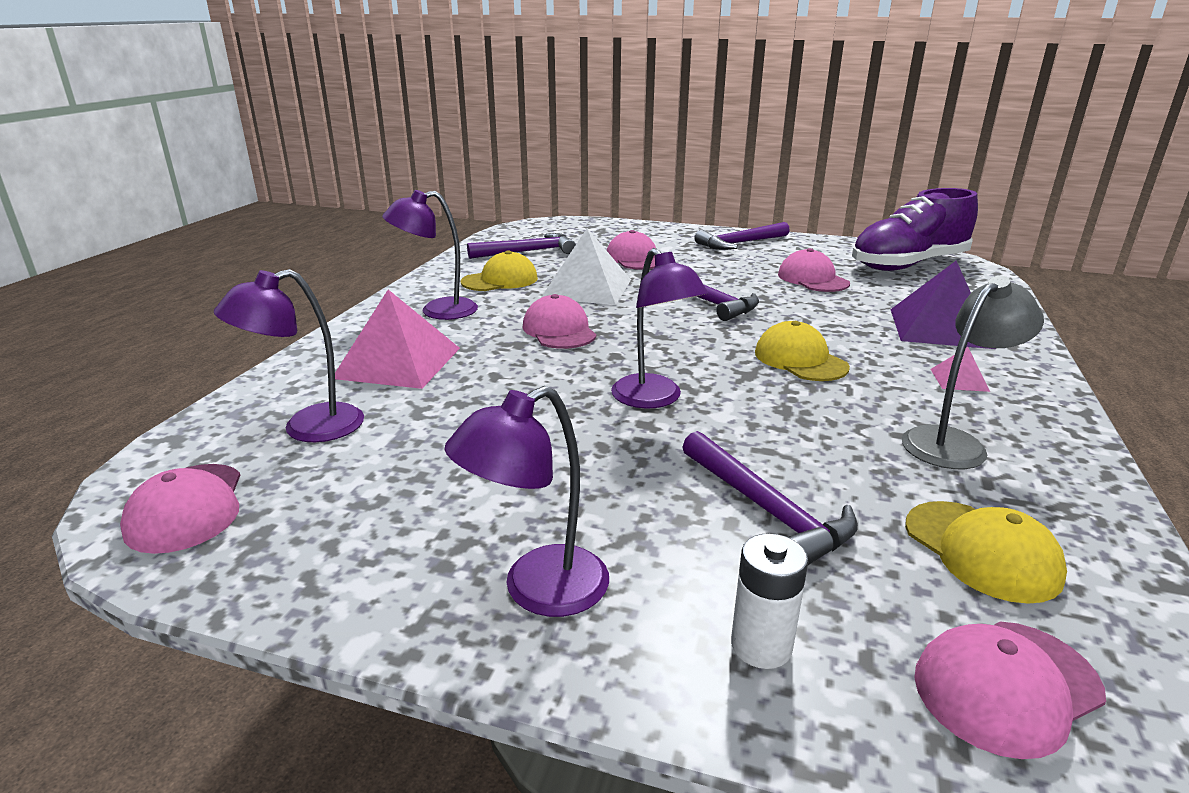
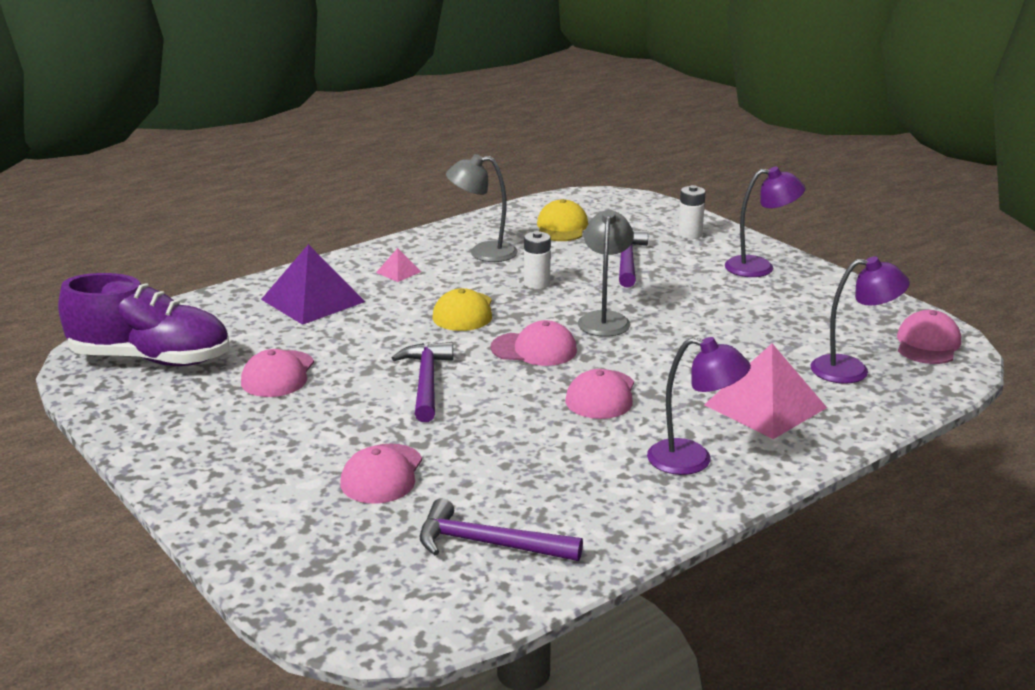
camera: 145 degrees left, 0 degrees up
yellow cap [461,251,538,291] -> none
white pyramid [541,228,631,305] -> none
purple lamp [611,248,708,409] -> grey lamp [578,209,634,337]
purple hammer [695,222,790,250] -> none
pink cap [914,622,1106,759] -> pink cap moved to [491,320,577,366]
none -> white battery [524,231,551,289]

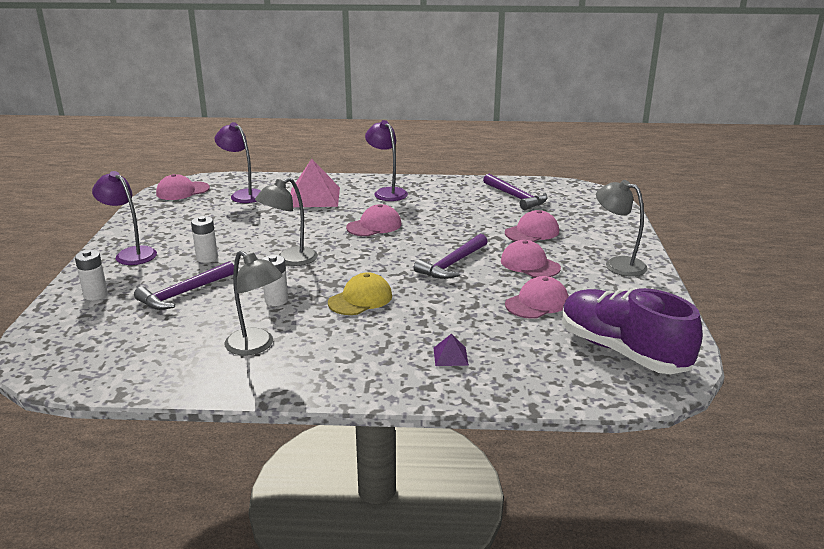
camera: 140 degrees left, 0 degrees up
purple pyramid [261,244,365,325] -> purple pyramid [434,334,469,366], size x0.45
pink pyramid [376,248,421,282] -> none
pink cap [491,320,577,366] -> pink cap moved to [501,240,561,278]
yellow cap [537,199,588,241] -> none
none -> white battery [191,216,218,263]
none -> grey lamp [596,180,648,276]

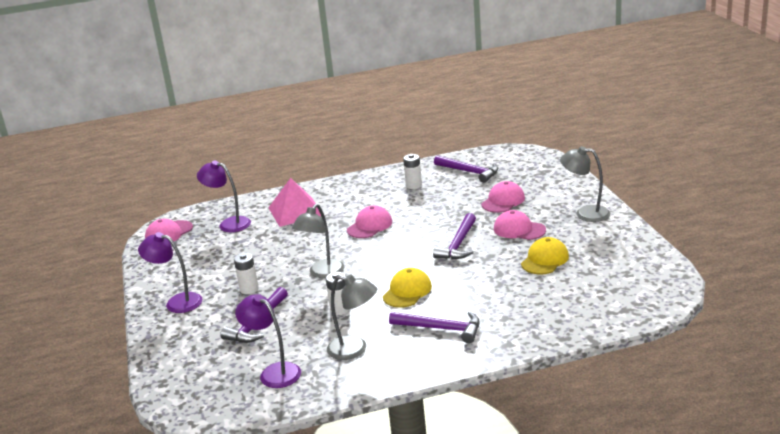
camera: 15 degrees left, 0 degrees up
white battery [75,250,108,300] -> white battery moved to [403,154,422,189]
purple lamp [365,120,408,201] -> purple lamp moved to [235,294,301,388]
purple pyramid [434,334,469,366] -> none
pink cap [505,276,569,319] -> yellow cap [521,237,569,274]
purple shoe [562,288,703,374] -> none
none -> purple hammer [389,312,480,343]

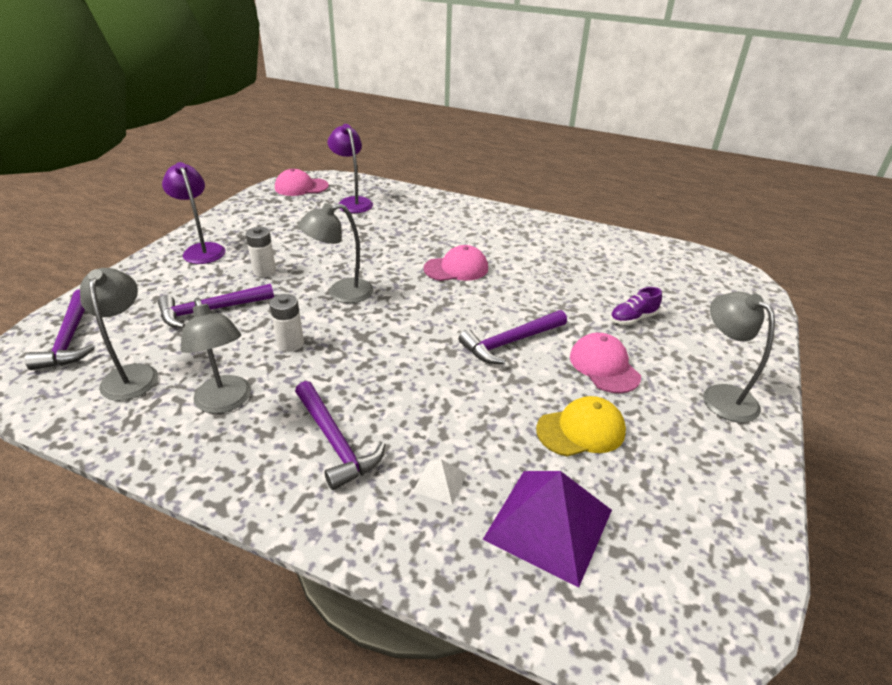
camera: 35 degrees right, 10 degrees up
purple lamp [235,294,301,388] -> grey lamp [80,268,158,401]
pink pyramid [268,178,321,227] -> none
yellow cap [383,268,432,308] -> none
white battery [403,154,422,189] -> none
purple hammer [434,155,498,183] -> purple hammer moved to [25,289,95,370]
pink cap [481,181,525,213] -> purple shoe [610,287,662,325]
none -> white pyramid [413,459,467,505]
none -> purple pyramid [483,471,612,587]

